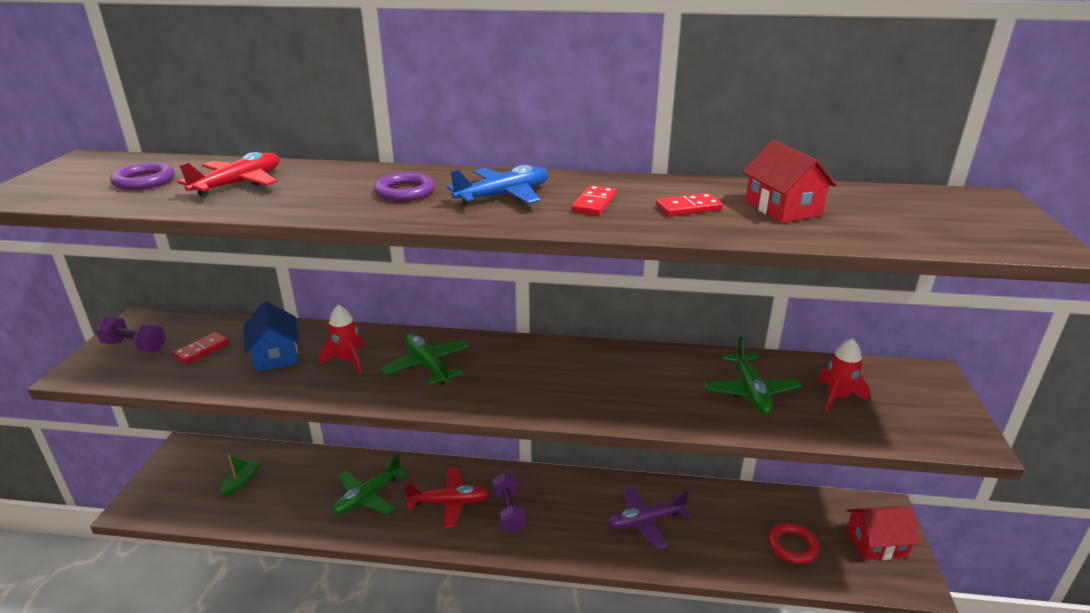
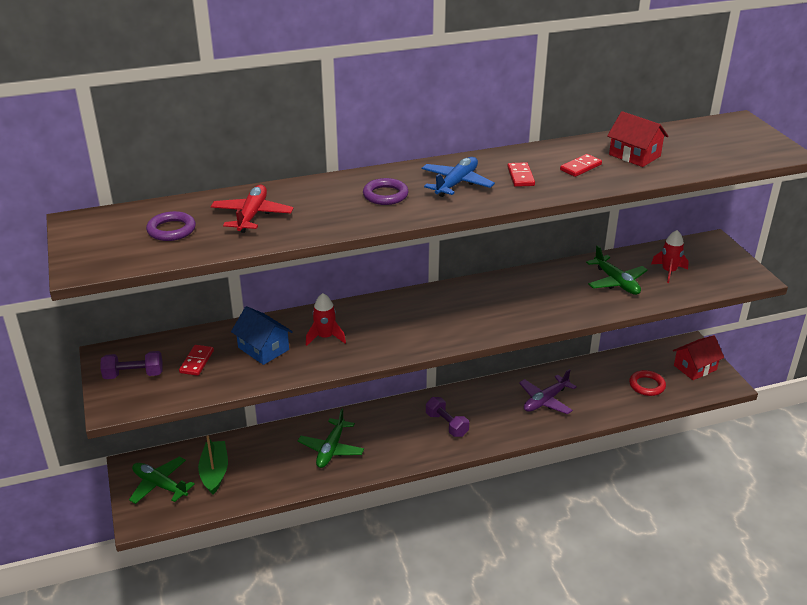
camera: 25 degrees left, 5 degrees up
green boat [221,454,260,497] -> green boat [198,435,228,495], size x1.57
green plane [381,333,469,385] -> green plane moved to [129,456,195,504]
red plane [404,468,490,528] -> none

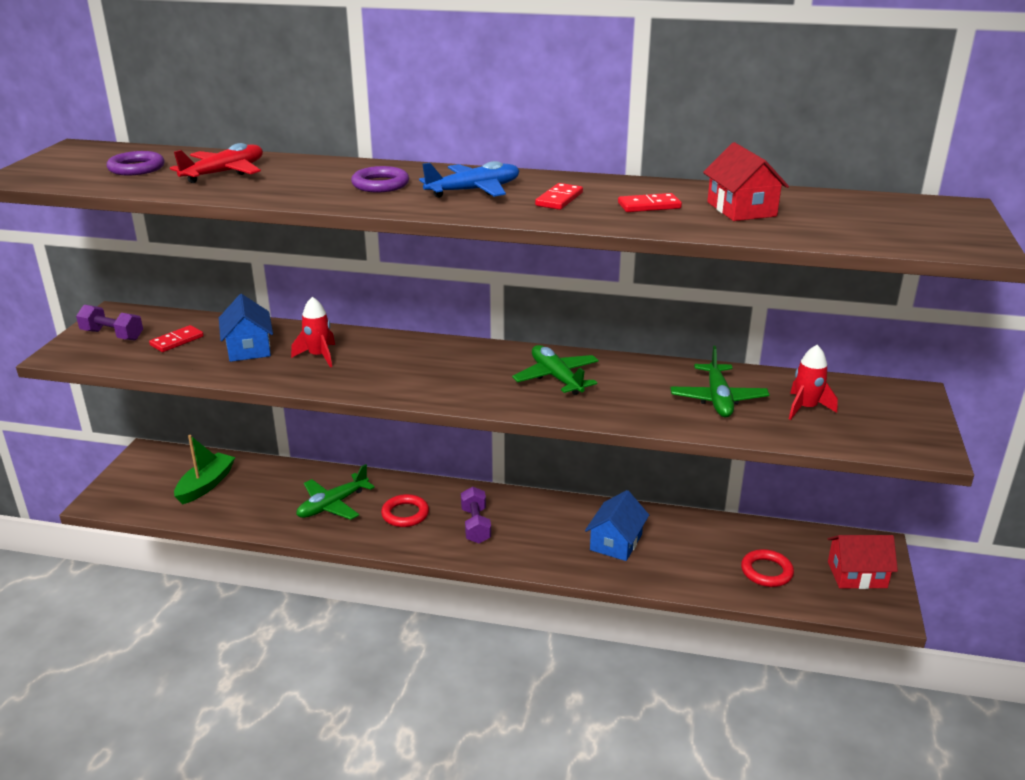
camera: 30 degrees right, 5 degrees down
green plane [129,456,195,504] -> green plane moved to [512,345,599,395]
purple plane [519,369,577,414] -> blue house [585,490,649,561]
none -> red ring [381,494,429,527]

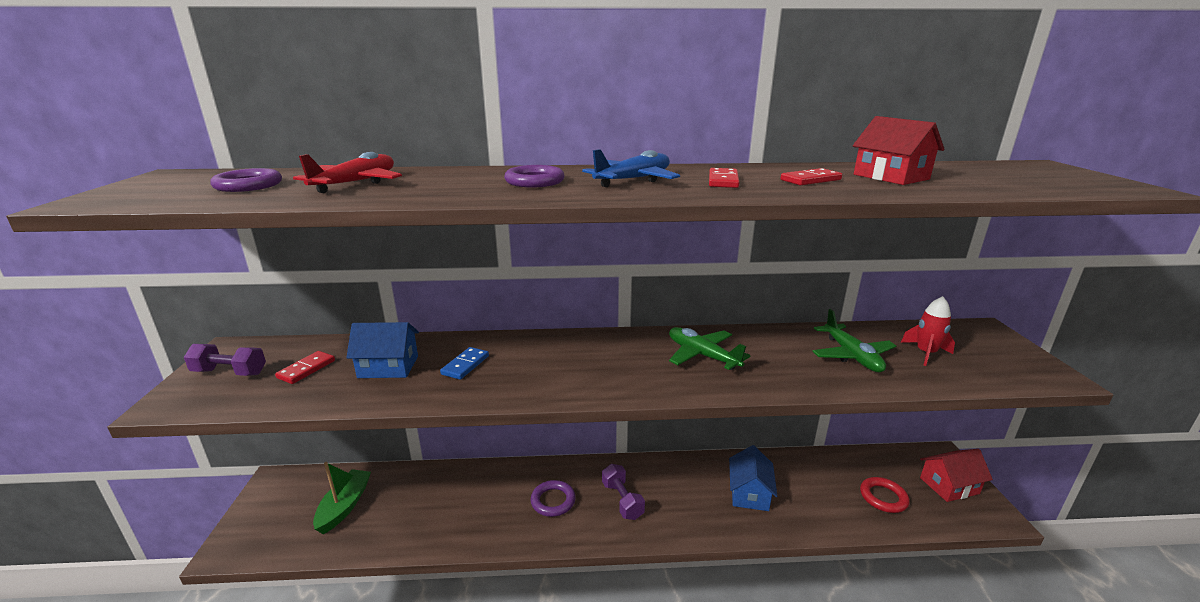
camera: 15 degrees left, 5 degrees down
blue house [219,294,273,362] -> blue house turned 60 degrees counterclockwise [346,322,419,378]
red rocket [291,297,335,367] -> blue domino [440,347,489,380]
green plane [296,464,375,520] -> none
red ring [381,494,429,527] -> purple ring [531,480,576,517]

